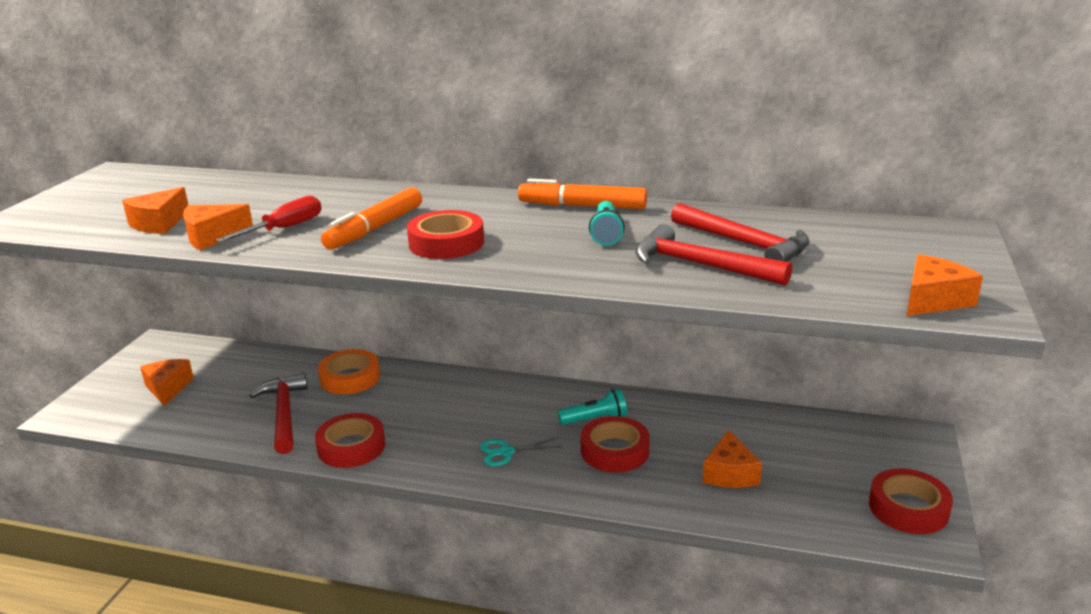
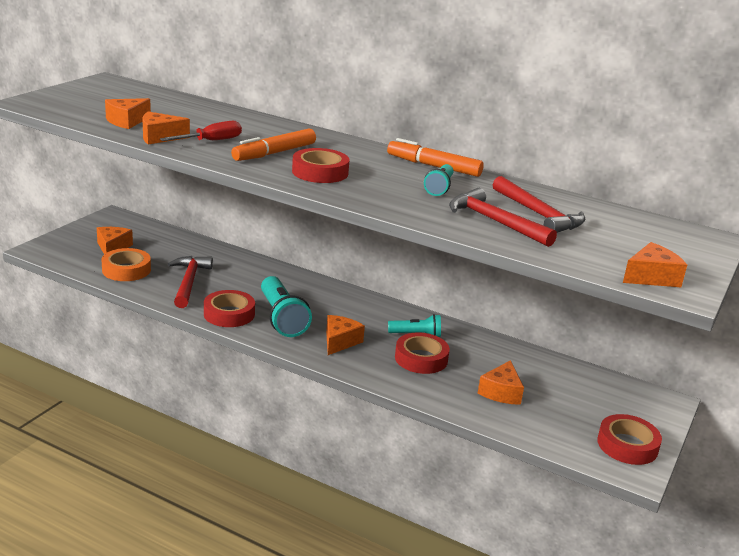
camera: 10 degrees right, 0 degrees up
orange tape [318,349,380,394] -> orange tape moved to [101,248,151,281]
turquoise scissors [480,437,562,466] -> orange cheese [326,315,365,355]
none -> turquoise flashlight [261,276,312,337]

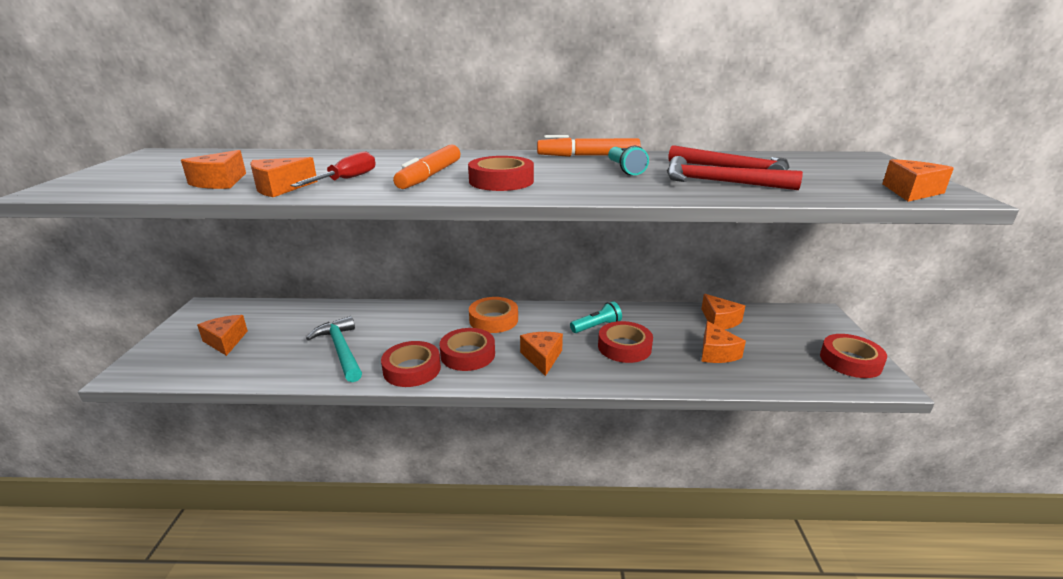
camera: 25 degrees left, 0 degrees up
orange tape [101,248,151,281] -> orange tape moved to [469,297,518,333]
red hammer [168,256,213,308] -> turquoise hammer [306,316,362,382]
turquoise flashlight [261,276,312,337] -> red tape [439,328,495,371]
none -> orange cheese [701,294,745,329]

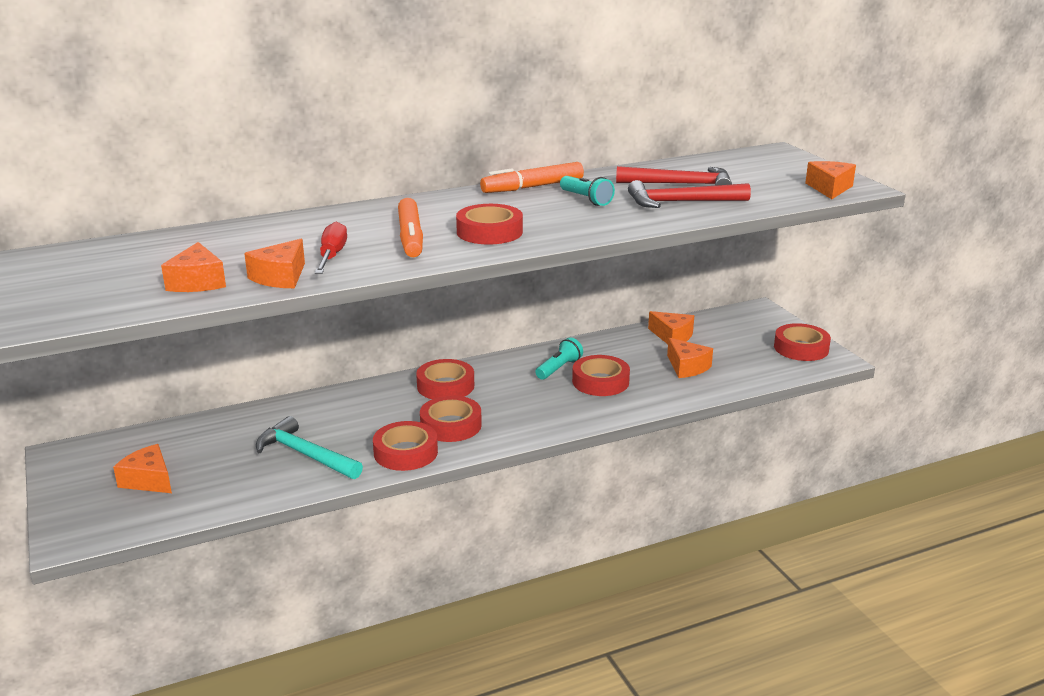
camera: 25 degrees left, 0 degrees up
orange tape [469,297,518,333] -> red tape [416,359,474,399]
orange cheese [520,332,563,376] -> none

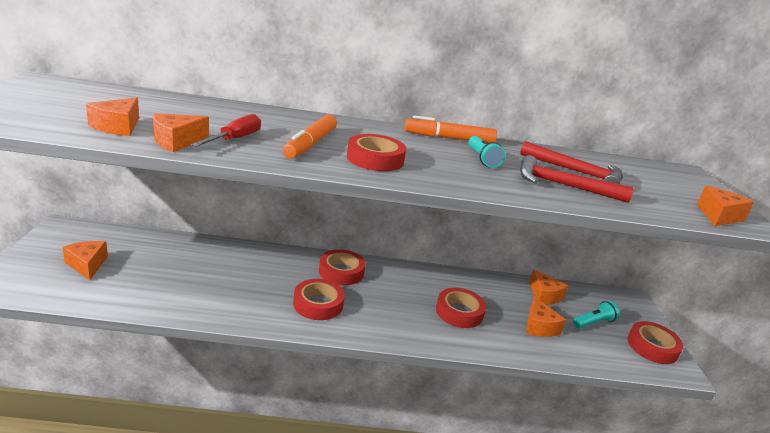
camera: 20 degrees right, 0 degrees up
turquoise hammer [256,416,363,479] -> none
red tape [373,421,438,471] -> none
turquoise flashlight [535,337,583,380] -> turquoise flashlight moved to [573,301,620,329]

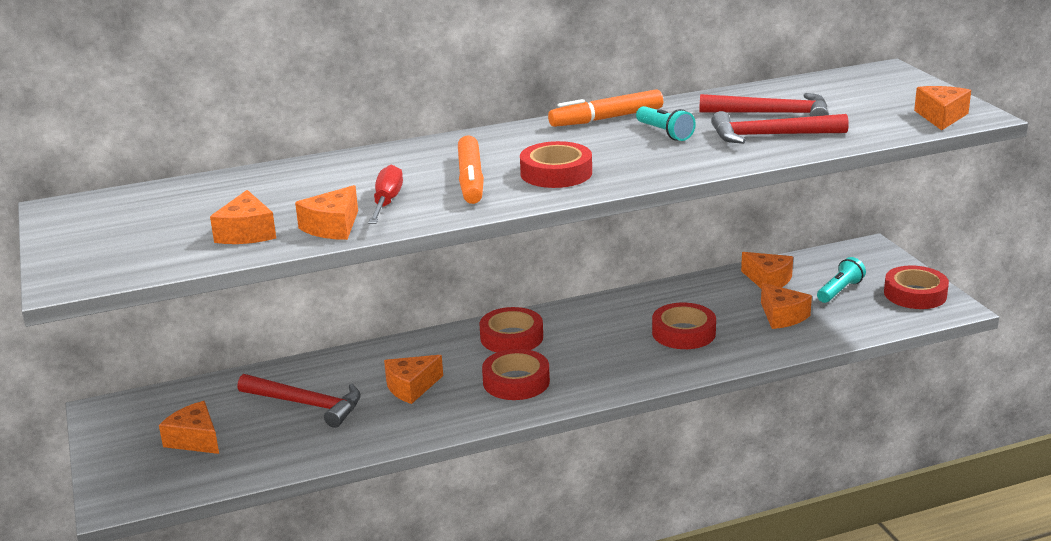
camera: 15 degrees left, 0 degrees up
none -> red hammer [237,374,361,428]
none -> orange cheese [384,355,443,404]

